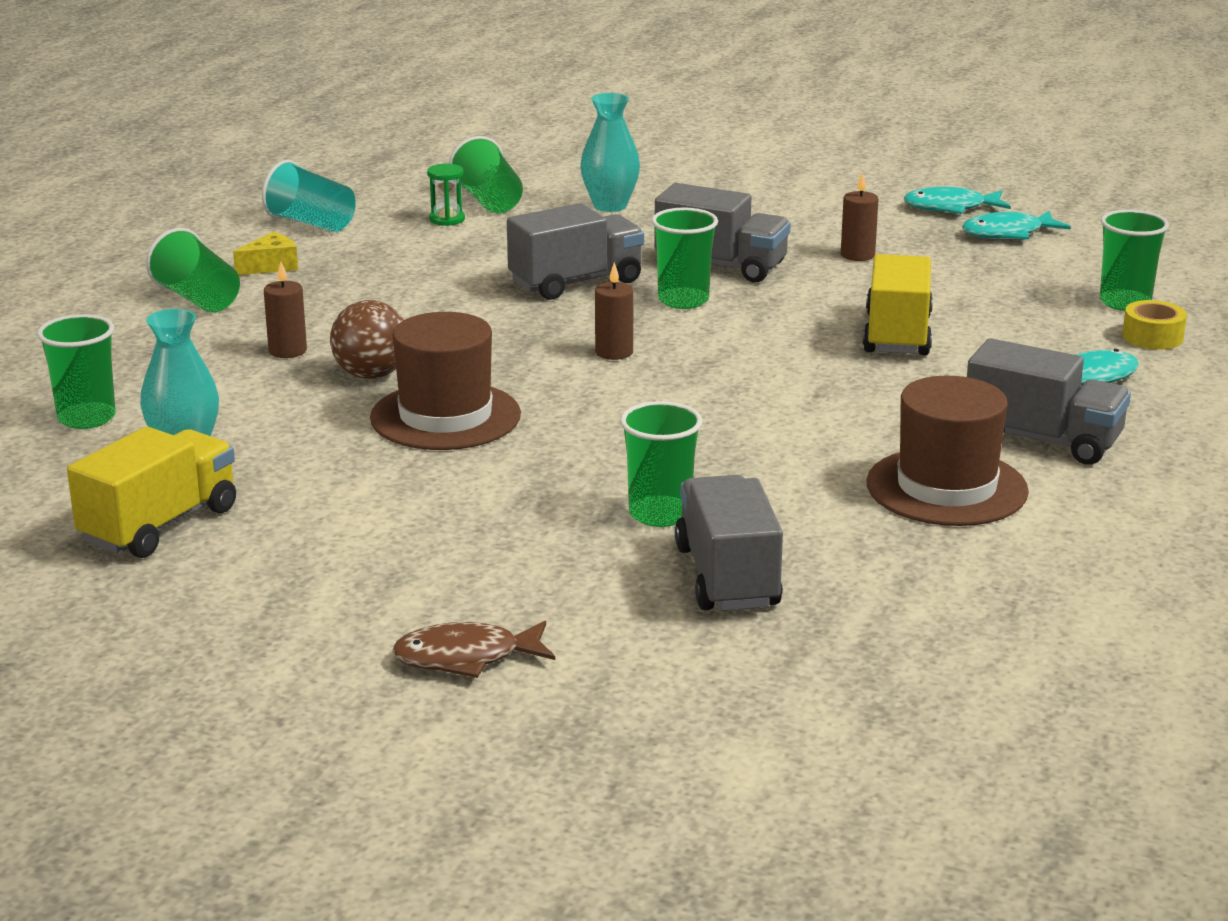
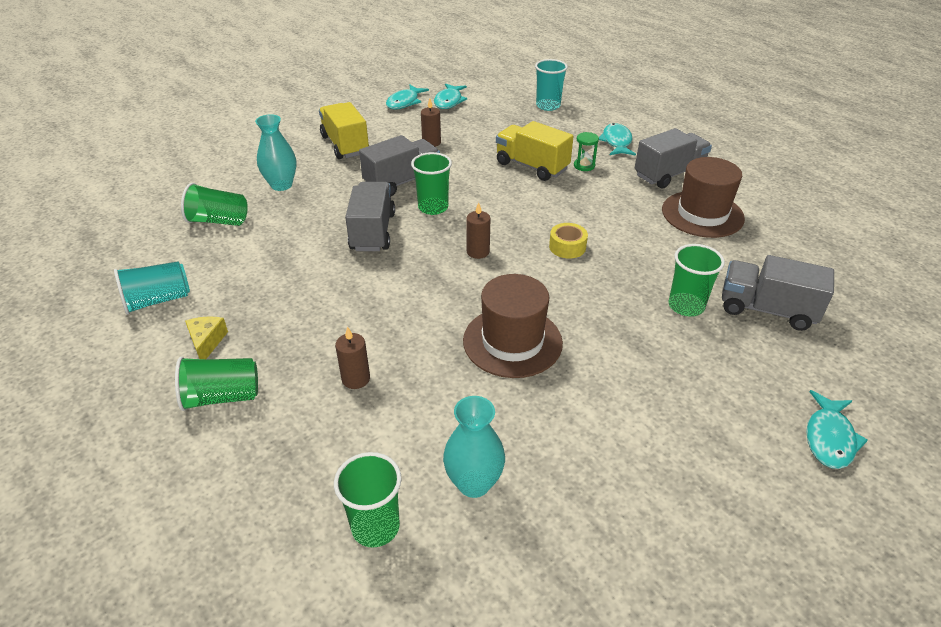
camera: 60 degrees left, 15 degrees up
yellow truck [67,426,236,558] -> yellow truck moved to [319,102,369,159]
brown ball [330,300,404,379] -> none
brown fish [392,621,555,678] -> turquoise fish [806,390,868,469]
green hourglass [427,164,465,226] -> green hourglass moved to [574,132,599,171]
green cup [1100,209,1169,311] -> turquoise cup [535,59,568,111]
yellow tape [1122,300,1187,350] -> yellow tape moved to [549,223,588,259]

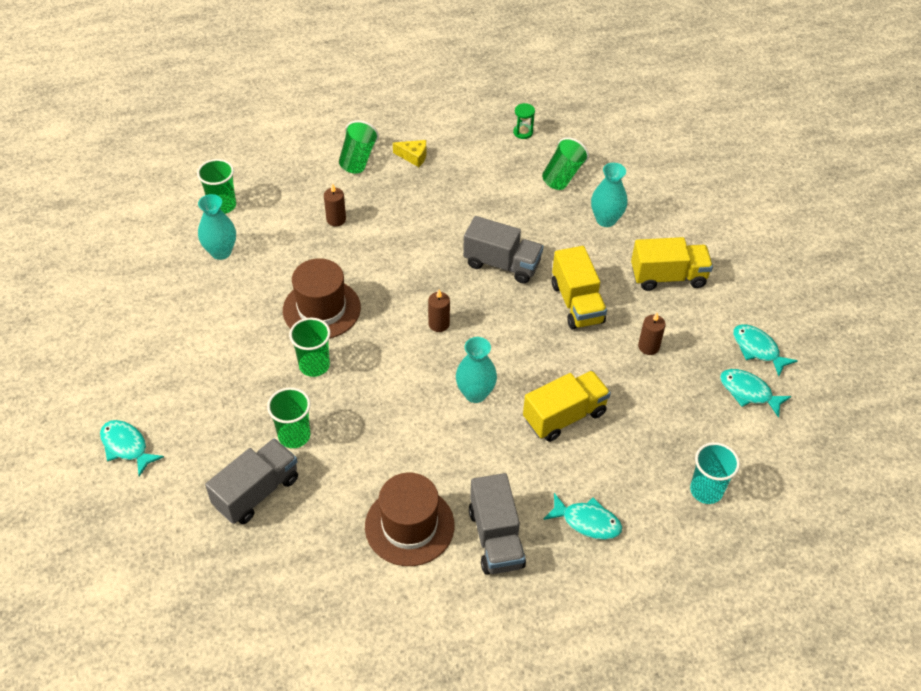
camera: 110 degrees right, 10 degrees up
turquoise cup [114,261,190,315] -> none
grey truck [359,135,440,196] -> yellow truck [552,246,607,330]
green cup [411,152,452,215] -> green cup moved to [289,318,330,377]
yellow tape [549,223,588,259] -> none
green hourglass [574,132,599,171] -> green hourglass moved to [513,103,535,139]
none -> turquoise vase [456,337,497,403]

